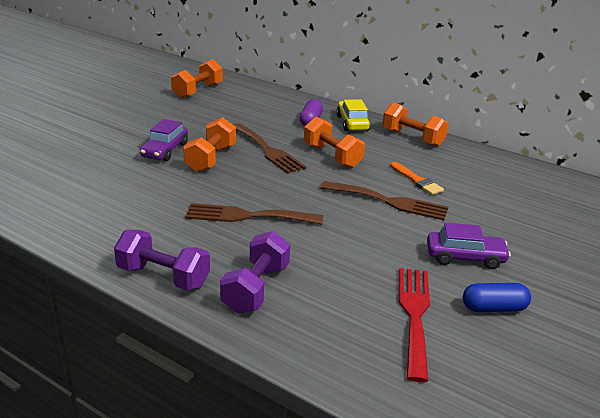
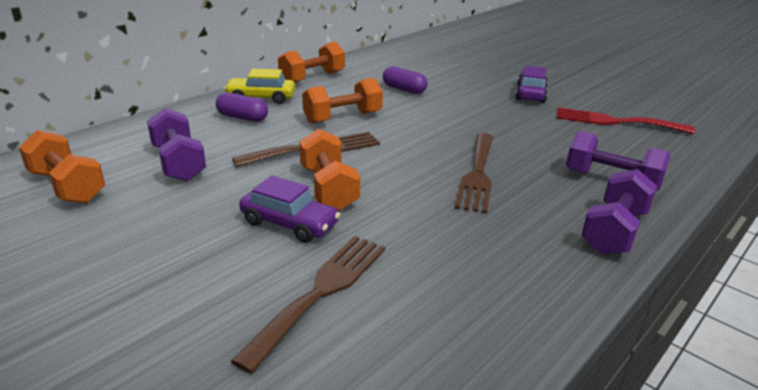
camera: 80 degrees left, 0 degrees up
orange dumbbell [183,117,236,172] -> orange dumbbell turned 45 degrees clockwise [299,129,360,211]
brown fork [320,181,448,221] -> brown fork moved to [231,236,385,374]
orange brush [390,162,444,195] -> purple capsule [383,66,428,94]
blue capsule [463,283,531,312] -> none
none -> purple dumbbell [147,108,206,181]

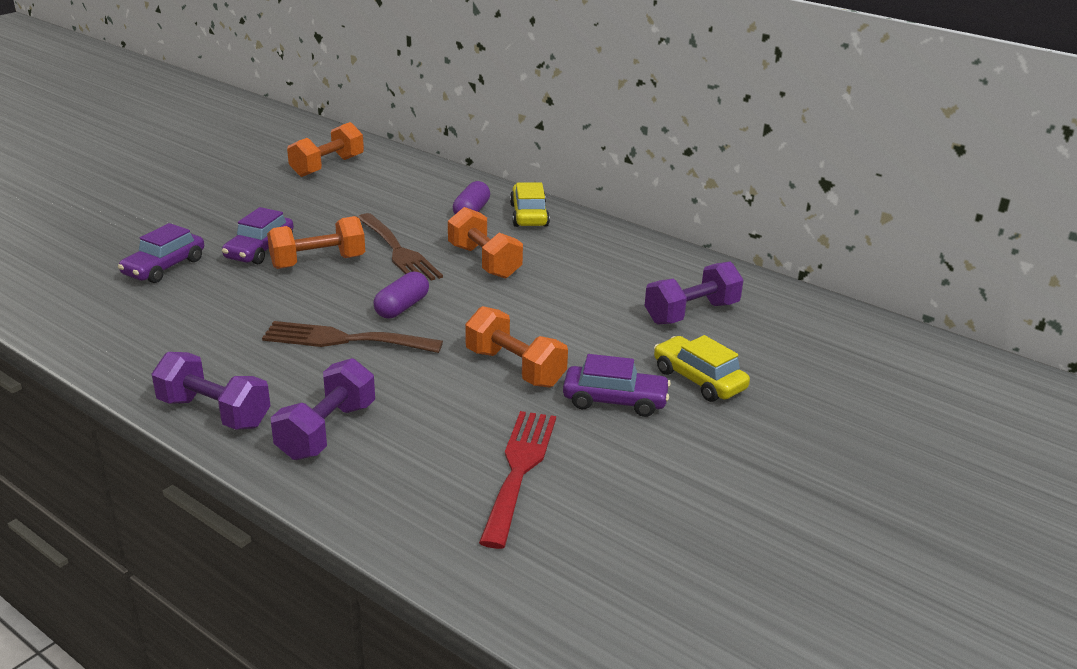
camera: 85 degrees right, 0 degrees up
purple dumbbell [147,108,206,181] -> purple dumbbell moved to [645,261,744,324]
brown fork [231,236,385,374] -> purple car [118,223,204,283]
orange dumbbell [278,41,345,83] -> orange dumbbell moved to [465,306,568,388]
purple capsule [383,66,428,94] -> purple capsule moved to [373,272,429,318]
none -> yellow car [654,335,750,402]

